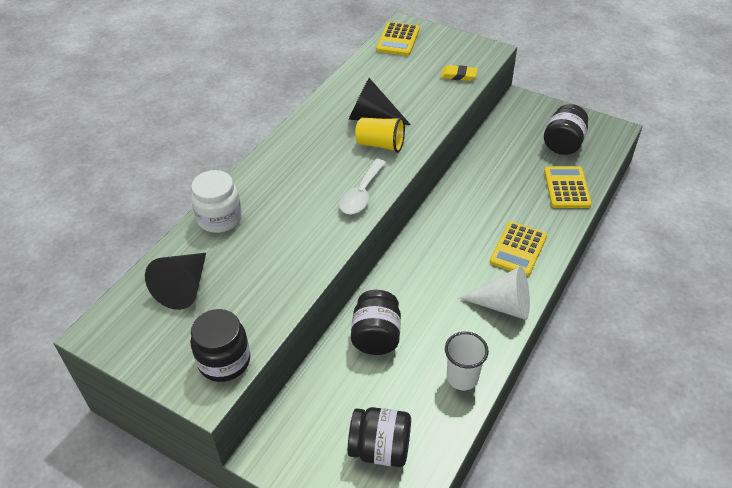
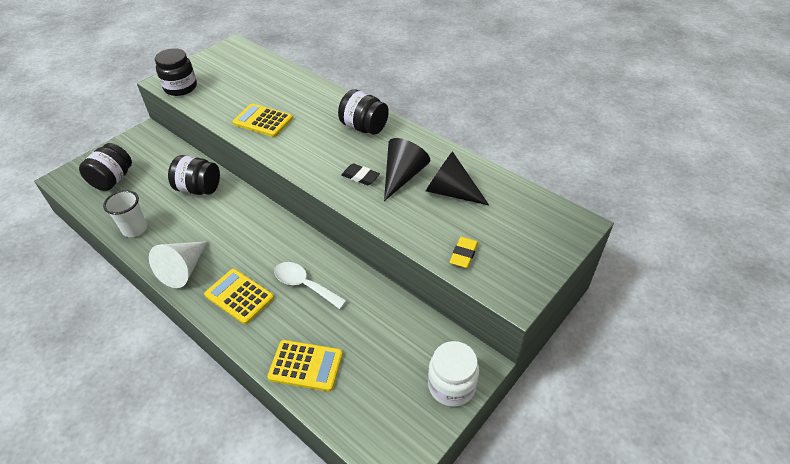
camera: 100 degrees right, 0 degrees up
black cone [145,253,206,310] -> black cone moved to [426,151,489,205]
white jar [191,170,242,233] -> white jar moved to [428,341,479,407]
white spoon [339,159,386,214] -> white spoon moved to [274,262,347,309]
yellow cup [355,117,405,153] -> black eraser [341,163,380,185]
yellow calculator [376,22,420,56] -> yellow calculator moved to [233,103,293,137]
black jar [544,104,588,155] -> black jar moved to [338,89,389,135]

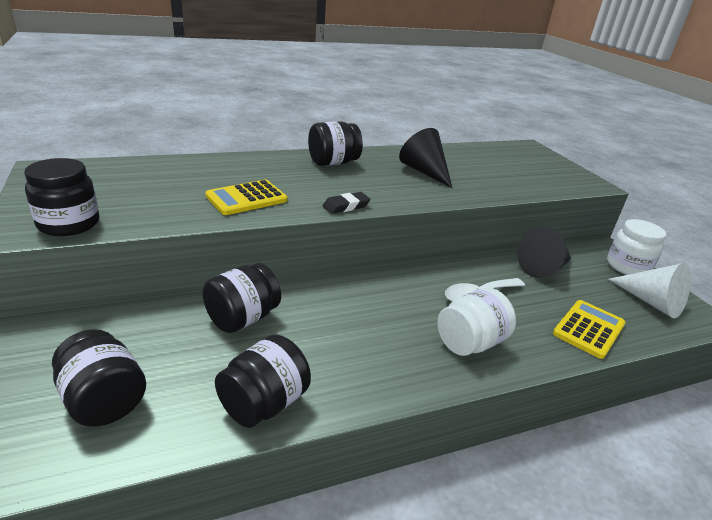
camera: 65 degrees left, 15 degrees down
white cup [103,190,147,237] -> black jar [215,335,311,428]
white cone [149,241,208,288] -> white cone moved to [608,263,691,318]
yellow calculator [204,269,274,324] -> white jar [437,288,516,356]
black eraser [341,163,380,185] -> black eraser moved to [323,192,371,214]
black cone [426,151,489,205] -> black cone moved to [517,227,571,278]
yellow eraser [450,237,478,268] -> none

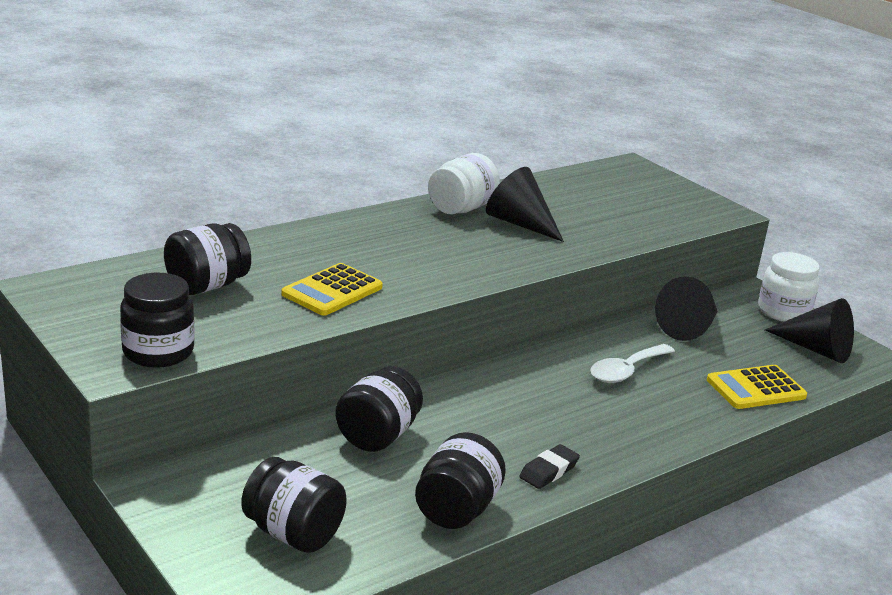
camera: 15 degrees left, 5 degrees down
black jar [308,121,363,166] -> black jar moved to [164,223,251,295]
black eraser [323,192,371,214] -> black eraser moved to [519,444,580,489]
white jar [437,288,516,356] -> white jar moved to [428,153,500,214]
yellow calculator [553,300,626,359] -> yellow calculator turned 135 degrees counterclockwise [707,365,807,409]
white cone [608,263,691,318] -> black cone [765,298,854,363]

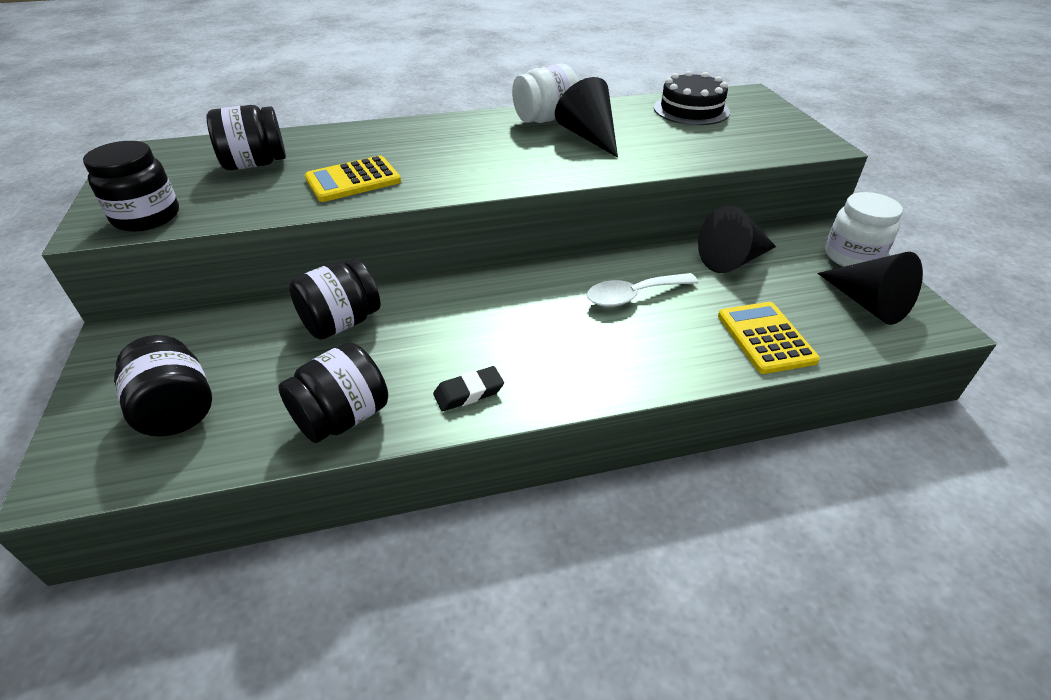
camera: 25 degrees right, 15 degrees up
yellow calculator [707,365,807,409] -> yellow calculator turned 75 degrees clockwise [718,302,820,374]
none -> black cake [654,71,730,125]

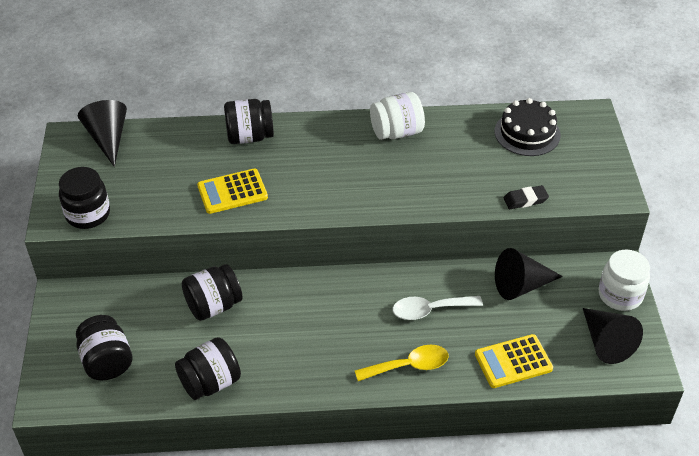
camera: 10 degrees right, 5 degrees up
black jar [206,105,286,170] -> black jar moved to [224,99,274,144]
black eraser [433,366,504,411] -> black eraser moved to [504,185,549,209]
black cone [555,77,618,158] -> black cone moved to [78,100,127,167]
yellow calculator [718,302,820,374] -> yellow calculator turned 105 degrees counterclockwise [475,334,553,388]
none -> yellow spoon [355,345,449,381]

